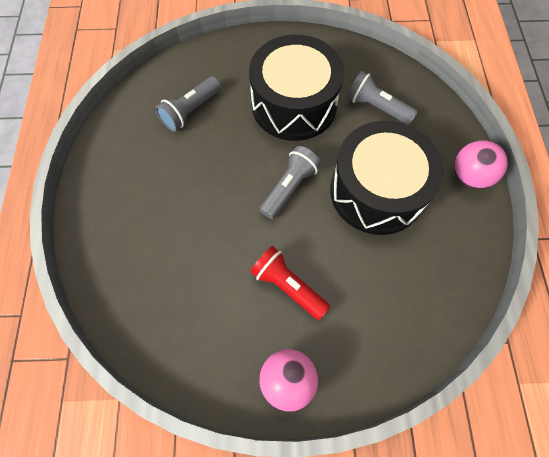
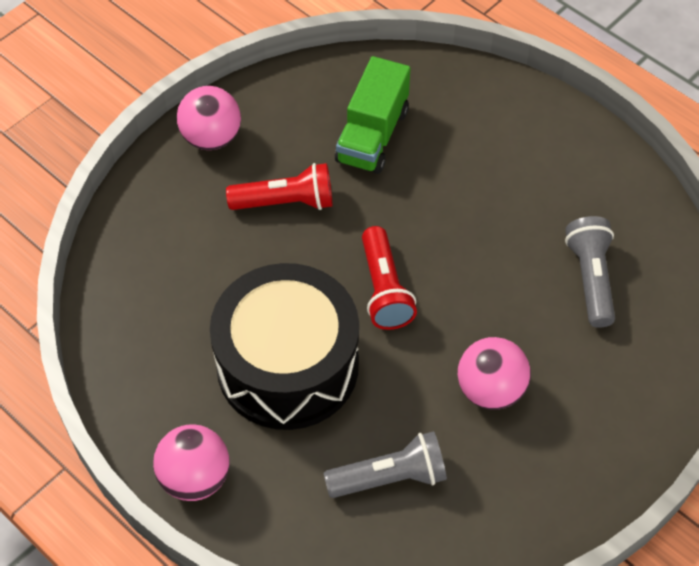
camera: 135 degrees right, 10 degrees down
black drum [249,35,344,141] -> pink ball [458,337,530,410]
grey flashlight [260,146,321,219] -> red flashlight [362,226,417,330]
none -> green truck [335,56,410,174]

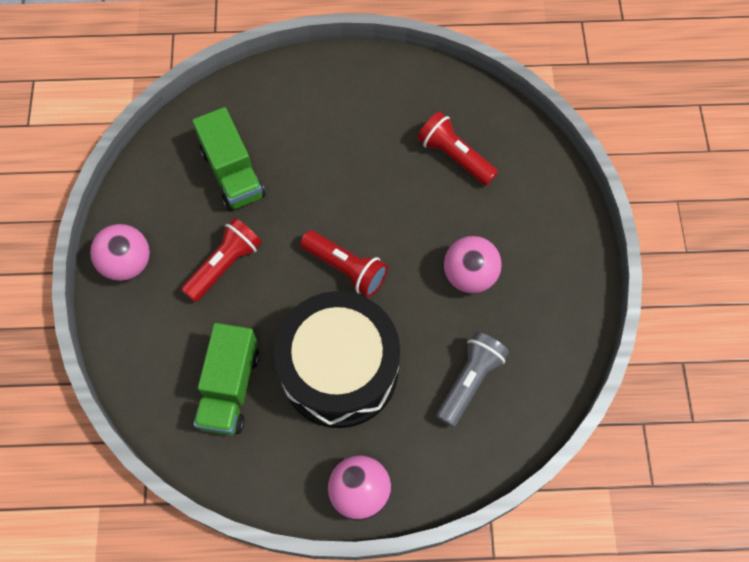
camera: 45 degrees left, 10 degrees up
grey flashlight [565,216,615,328] -> red flashlight [417,111,498,186]
none -> green truck [194,323,259,436]

